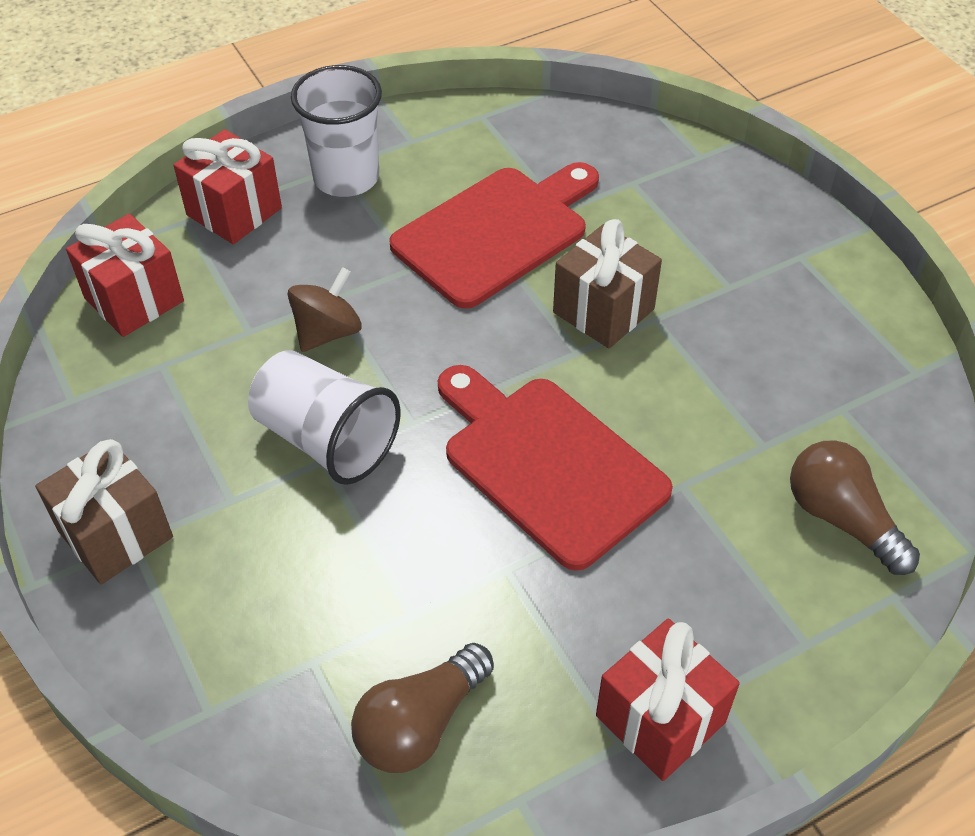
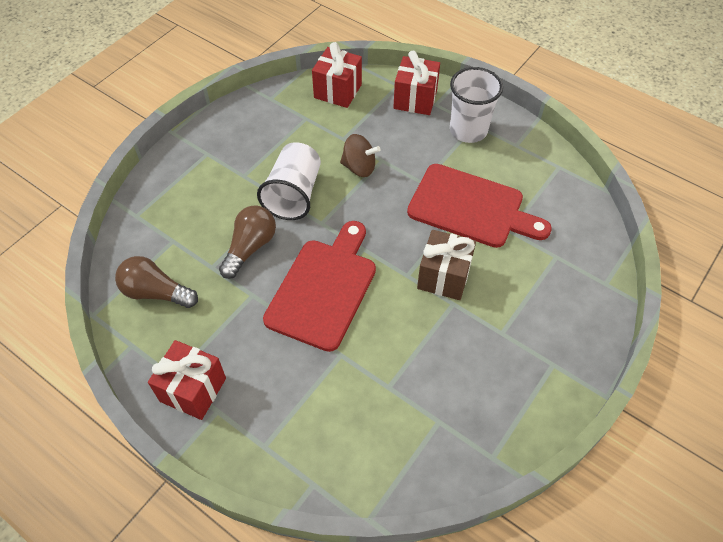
camera: 65 degrees right, 5 degrees up
brown gift [35,439,173,584] -> none
brown light bulb [790,440,920,575] -> brown light bulb moved to [219,205,276,279]

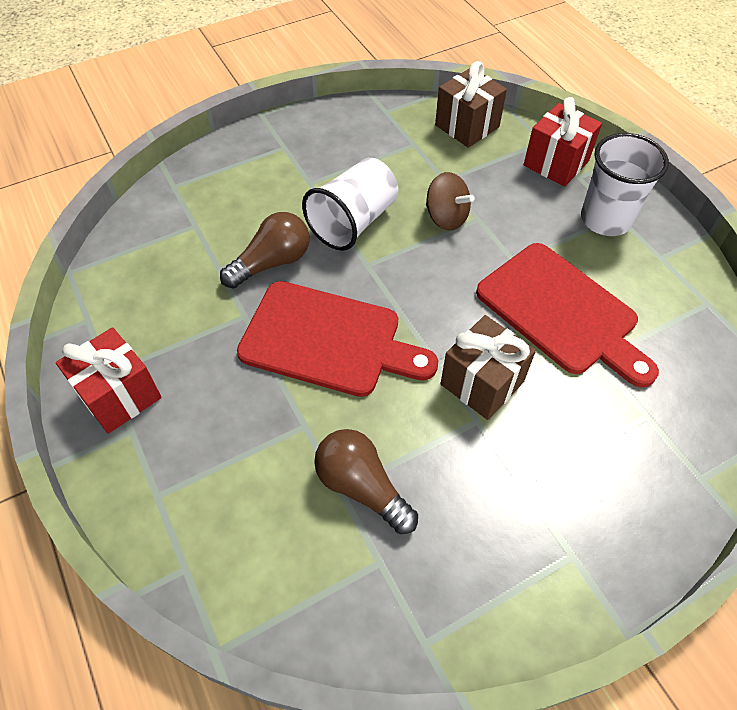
camera: 25 degrees right, 0 degrees up
brown light bulb [115,256,198,308] -> brown light bulb moved to [314,429,418,534]
red cutting board [263,221,376,352] -> red cutting board turned 60 degrees clockwise [237,281,438,397]
red gift [312,42,362,108] -> brown gift [435,61,507,148]

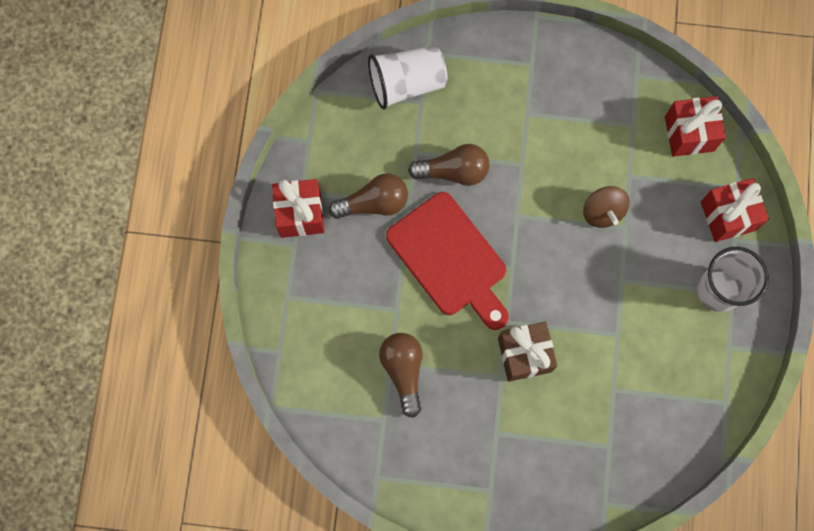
camera: 35 degrees right, 20 degrees up
white cup [302,158,399,251] -> white cup moved to [368,45,447,109]
brown gift [435,61,507,148] -> red gift [665,96,726,157]
red cutting board [476,243,659,388] -> none
none -> brown light bulb [328,173,408,219]

